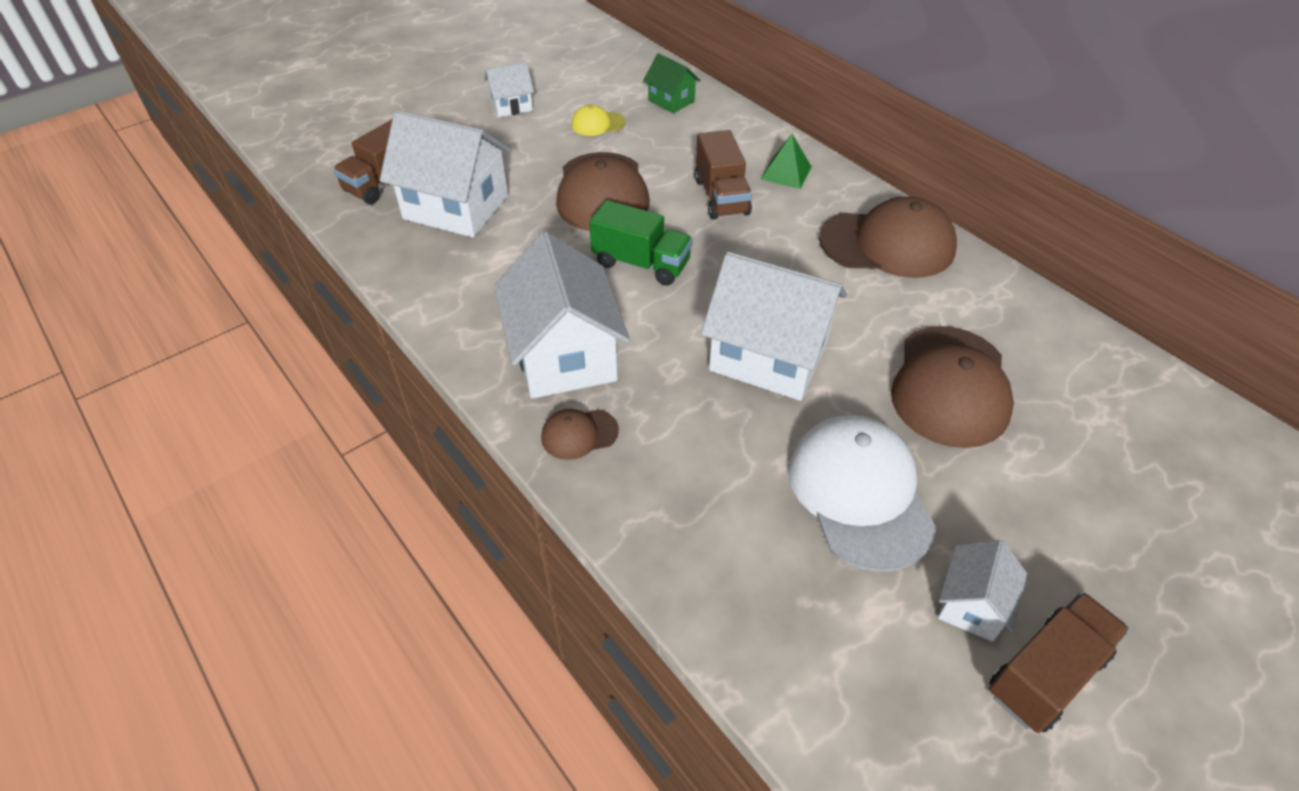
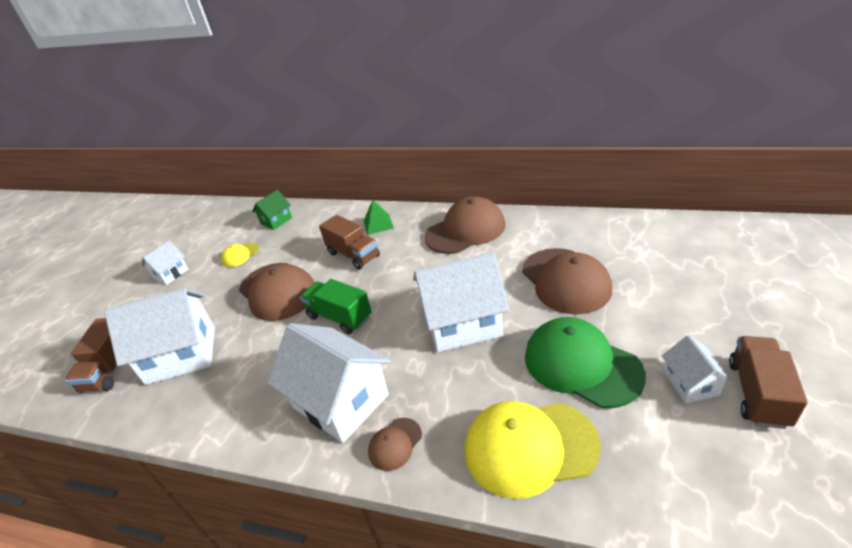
camera: 30 degrees left, 10 degrees down
green truck [589,200,693,286] -> green truck turned 135 degrees counterclockwise [300,279,372,334]
green house [643,53,700,113] -> green house turned 60 degrees counterclockwise [252,190,292,230]
white cap [788,415,937,572] -> green cap [525,317,646,408]
none -> yellow cap [464,401,601,499]

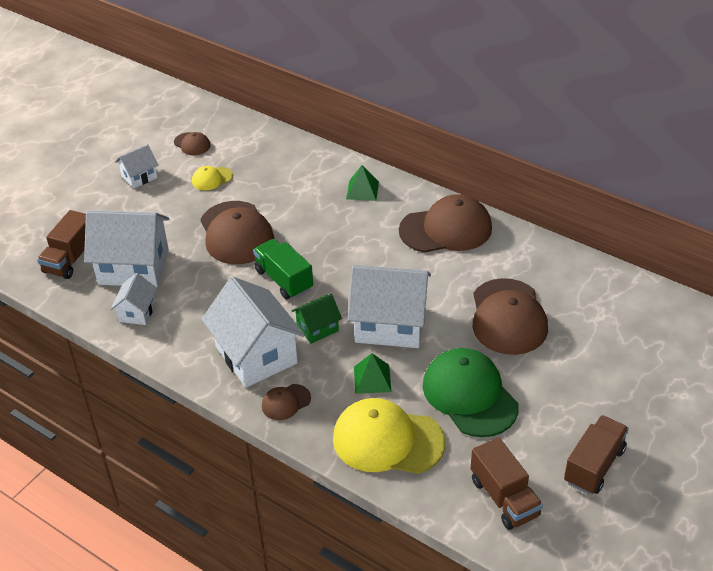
camera: 15 degrees right, 5 degrees up
green house [252,190,292,230] -> green house moved to [292,294,342,344]
brown truck [319,215,380,270] -> brown truck moved to [470,437,543,530]
white house [662,335,733,404] -> white house moved to [111,273,157,325]
none -> brown cap [174,132,211,155]
none -> green pyramid [354,353,391,394]

